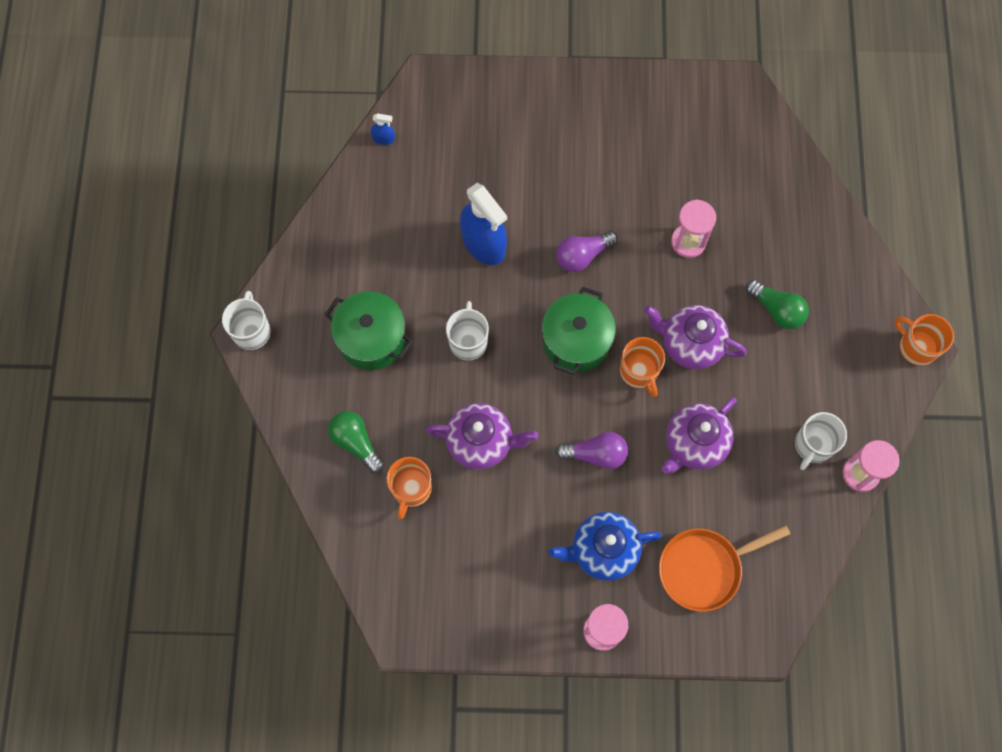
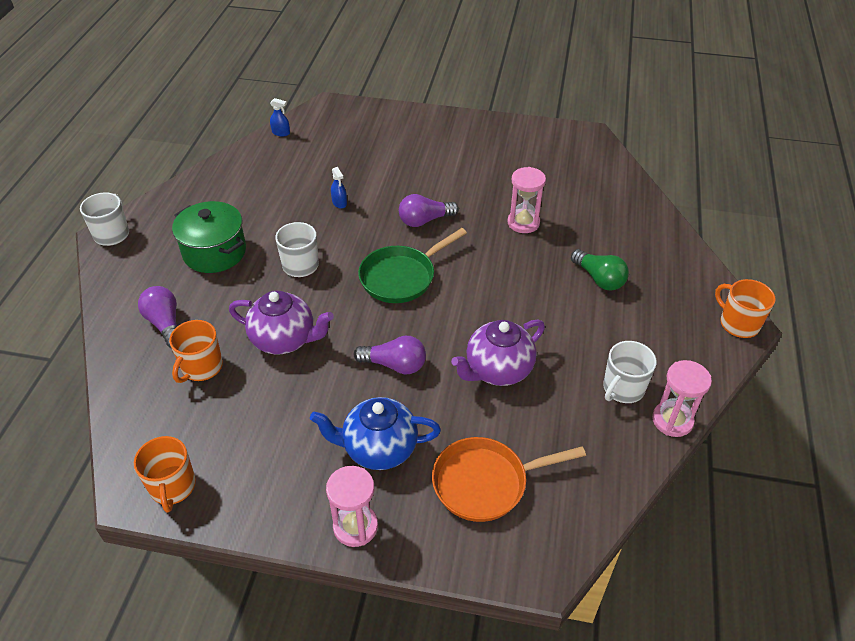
camera: 10 degrees right, 25 degrees down
green light bulb [328,411,384,473] -> purple light bulb [138,286,177,348]
blue spray bottle [460,183,507,265] -> blue spray bottle [331,167,347,209], size x0.42
green pot [542,287,616,375] -> green pan [358,228,467,303]
orange mug [620,337,665,397] -> orange mug moved to [134,436,196,513]
purple teapot [644,305,747,369] -> none

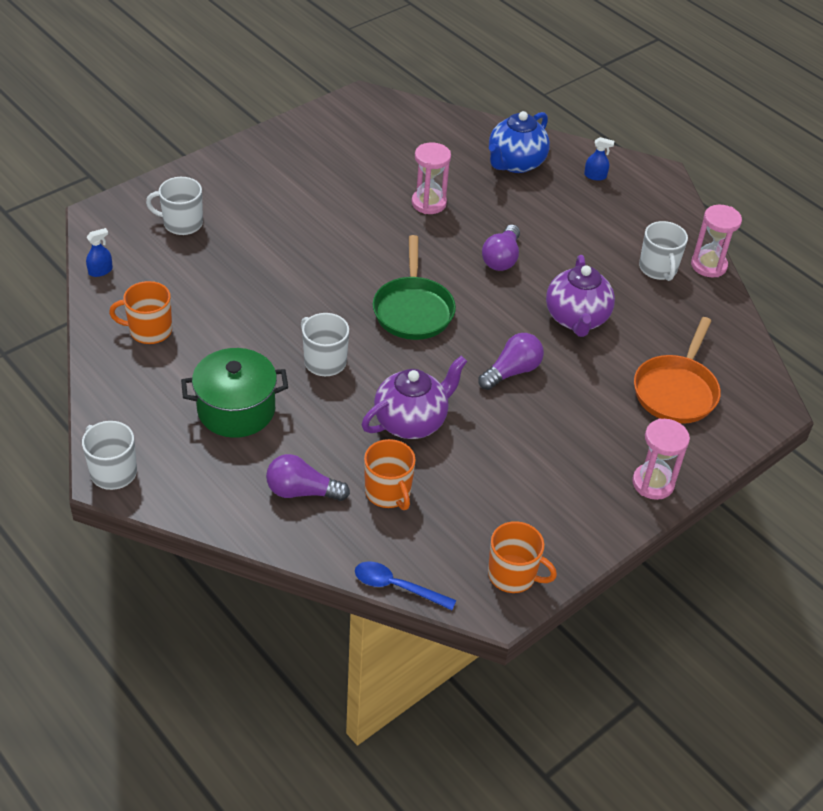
camera: 55 degrees left, 0 degrees up
blue teapot [310,397,441,470] -> blue teapot moved to [489,111,550,173]
blue spray bottle [331,167,347,209] -> blue spray bottle moved to [584,137,614,181]
purple light bulb [399,194,459,227] -> purple light bulb moved to [482,224,520,271]
green light bulb [571,249,629,291] -> none
orange mug [715,279,775,338] -> orange mug moved to [109,281,172,344]
none -> white mug [146,177,203,235]
none -> blue spoon [355,561,456,610]

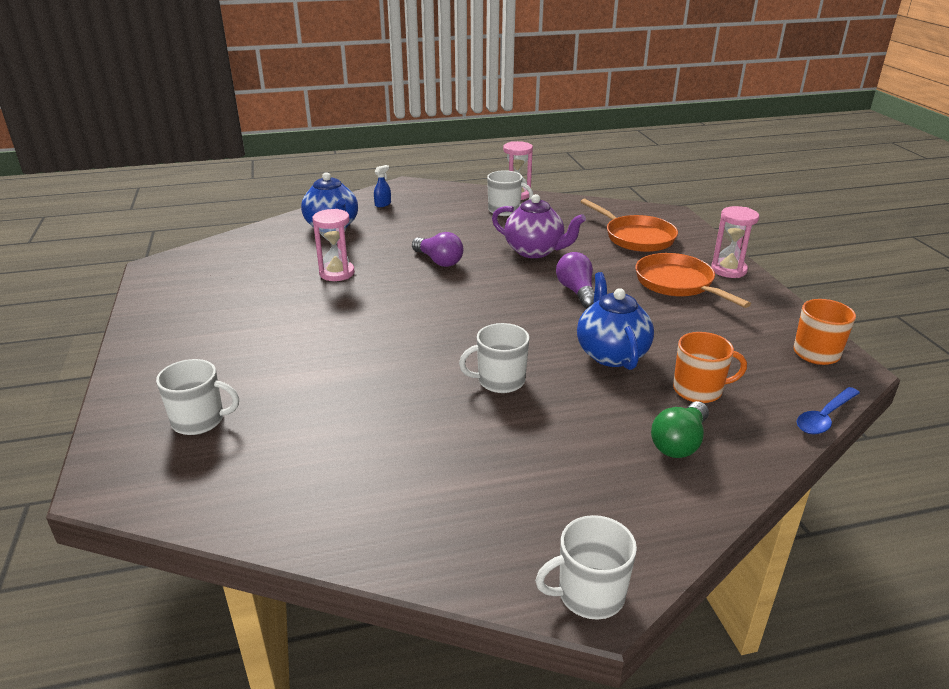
camera: 60 degrees left, 15 degrees down
blue spray bottle [86,228,113,277] -> none
orange mug [109,281,172,344] -> none
white mug [146,177,203,235] -> white mug turned 120 degrees counterclockwise [156,359,239,435]
green pot [181,348,288,438] -> none
purple light bulb [266,454,350,501] -> green light bulb [651,401,709,458]
purple teapot [362,356,467,439] -> blue teapot [577,272,654,370]
green pan [373,235,456,340] -> none
none -> orange pan [635,253,751,308]

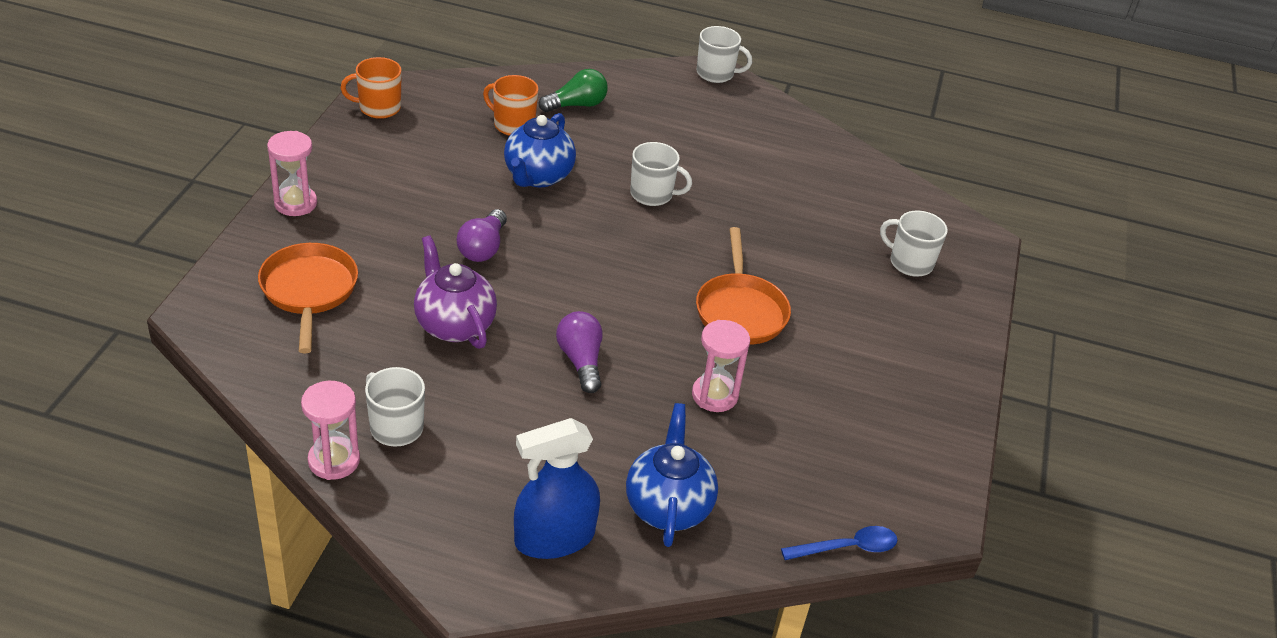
camera: 155 degrees left, 10 degrees up
blue spray bottle [374,165,391,207] -> blue spray bottle [514,418,600,559], size x2.38
orange pan [635,253,751,308] -> orange pan moved to [696,227,791,345]
blue spoon [797,387,860,435] -> blue spoon moved to [781,526,898,560]

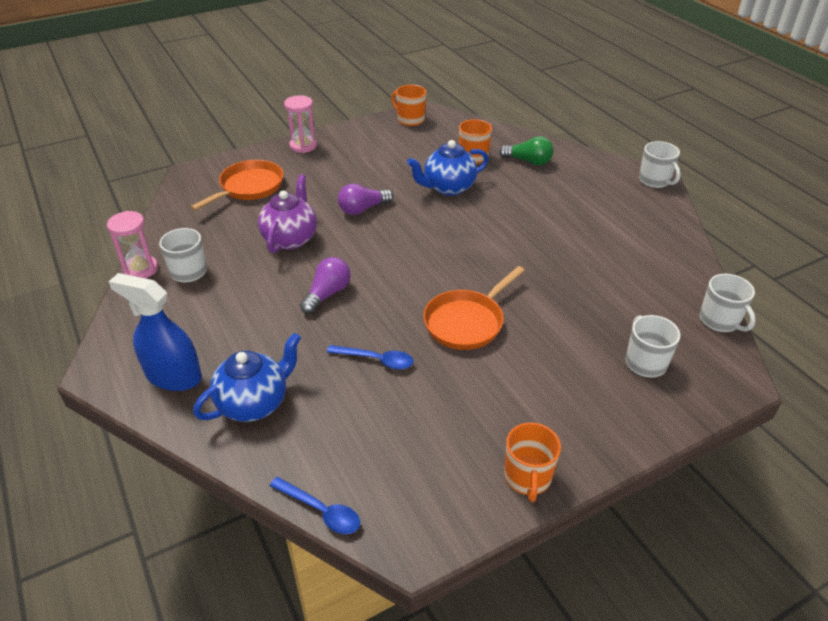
camera: 50 degrees right, 0 degrees up
white mug [630,142,692,206] -> white mug moved to [700,274,756,332]
pink hourglass [692,320,750,412] -> blue spoon [327,345,414,370]
none -> orange mug [504,423,561,502]

